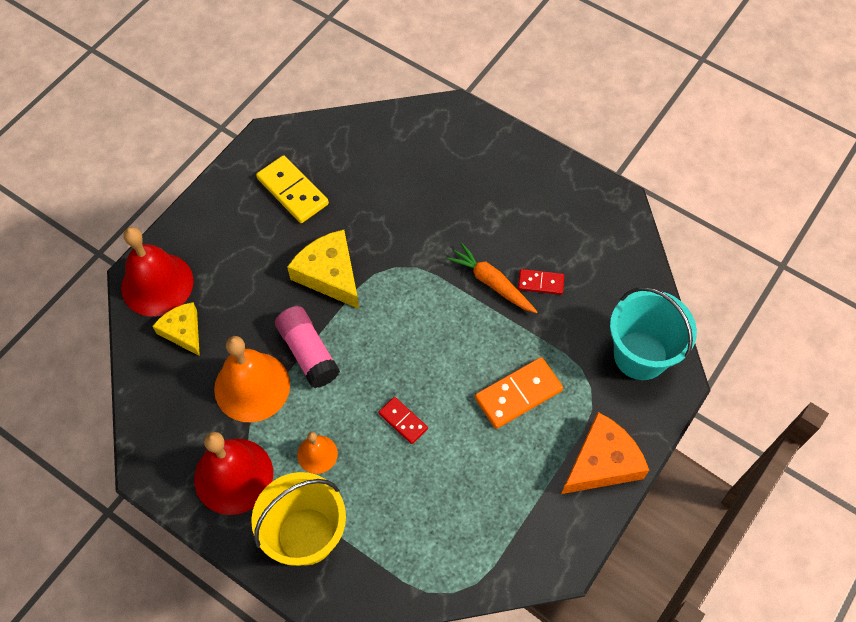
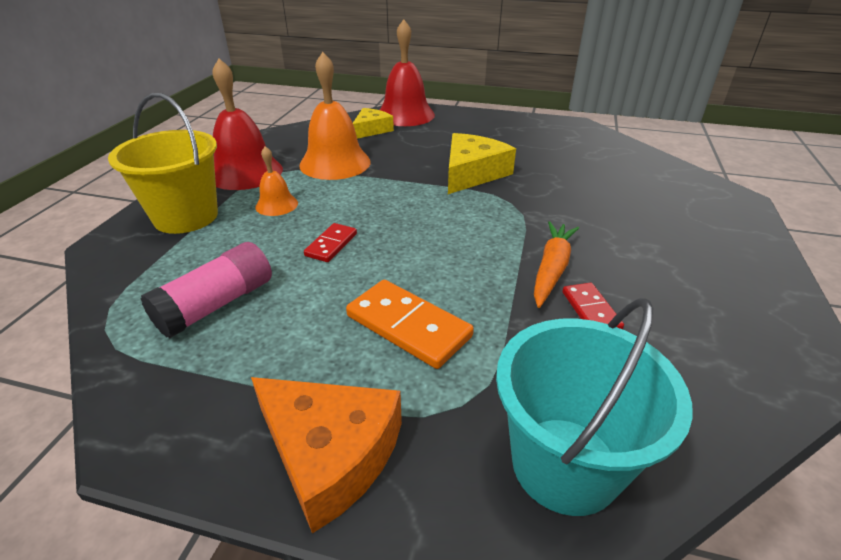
camera: 70 degrees right, 25 degrees down
yellow domino [256,155,329,223] -> none
pink glue stick [275,306,340,388] -> pink glue stick moved to [140,242,272,338]

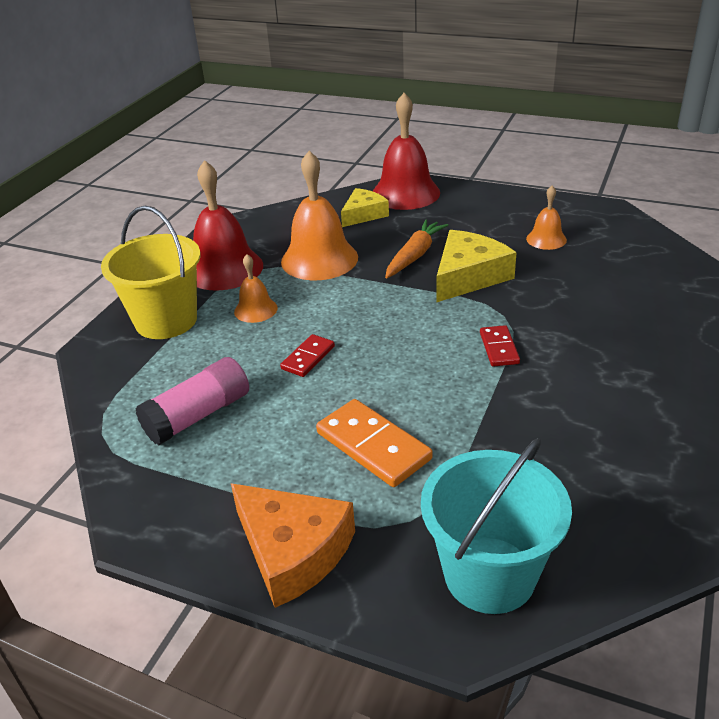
camera: 10 degrees right, 0 degrees up
orange carrot [534,221,579,308] -> orange carrot moved to [385,220,448,278]
red domino [562,283,624,329] -> red domino moved to [480,325,520,367]
none -> orange bell [526,186,567,250]

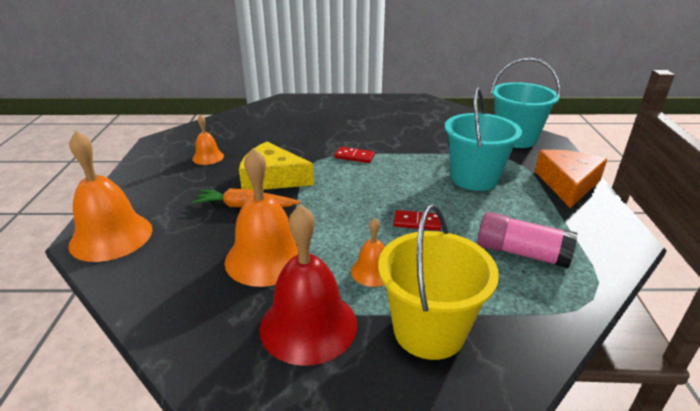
camera: 115 degrees left, 5 degrees down
orange domino [316,399,433,487] -> turquoise bucket [445,88,522,191]
yellow cheese [341,188,389,227] -> none
red bell [373,93,440,210] -> orange bell [68,131,153,262]
red domino [480,325,520,367] -> red domino turned 45 degrees clockwise [335,147,375,163]

